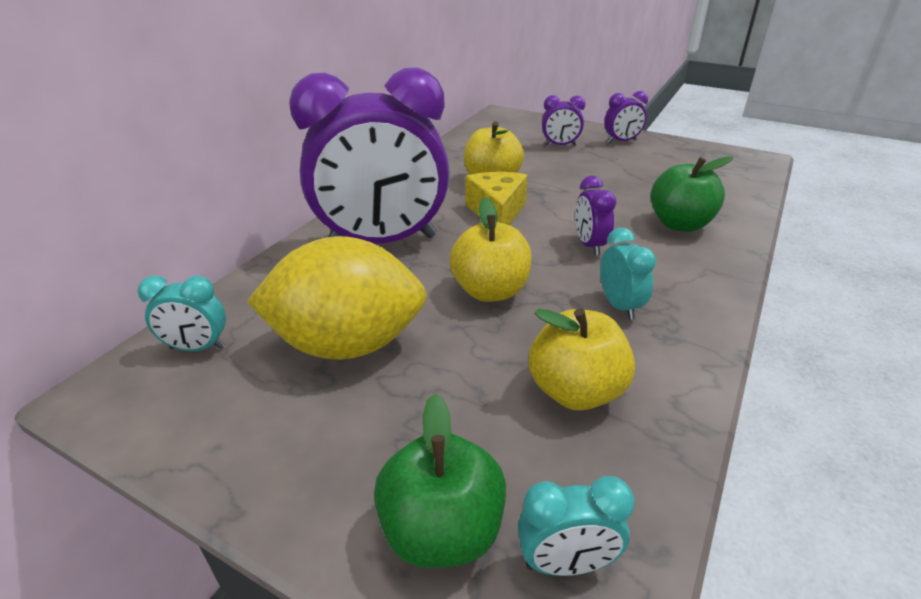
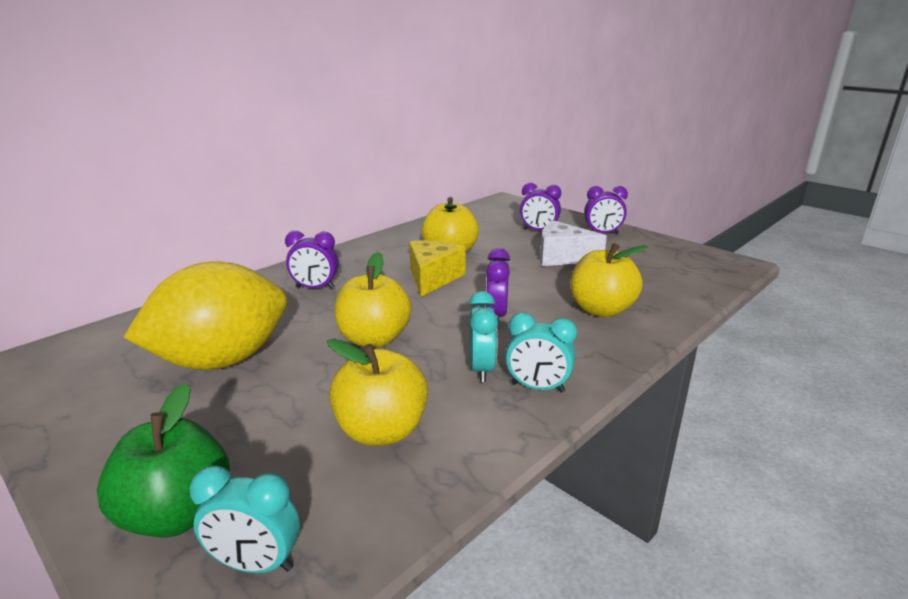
camera: 15 degrees right, 10 degrees down
turquoise clock [138,276,226,351] -> turquoise clock moved to [506,313,577,393]
yellow lemon [247,236,427,360] -> yellow lemon turned 45 degrees counterclockwise [124,262,287,370]
purple clock [289,68,450,243] -> purple clock [285,231,339,289], size x0.40
green apple [651,156,733,232] -> yellow apple [570,243,648,317]
none -> white cheese [540,221,607,266]

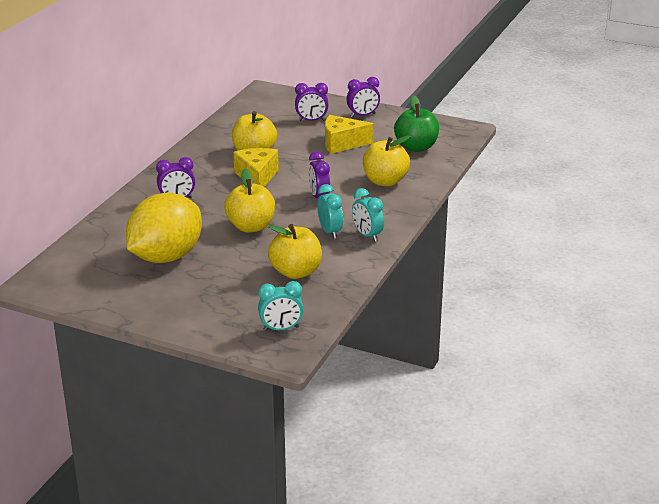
camera: 20 degrees left, 5 degrees up
green apple [97,383,230,538] -> green apple moved to [394,95,439,152]
turquoise clock [506,313,577,393] -> turquoise clock turned 60 degrees clockwise [352,188,384,242]
white cheese [540,221,607,266] -> yellow cheese [325,115,374,154]

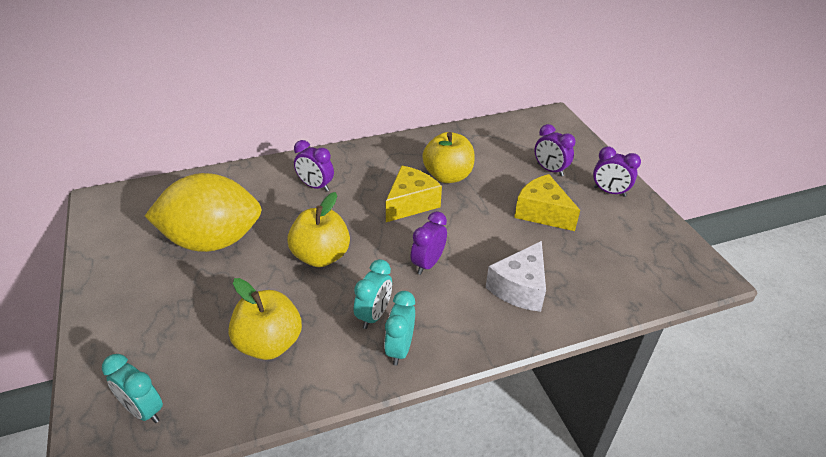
camera: 45 degrees right, 10 degrees up
yellow apple [363,136,411,186] -> white cheese [486,241,546,312]
green apple [394,95,439,152] -> none

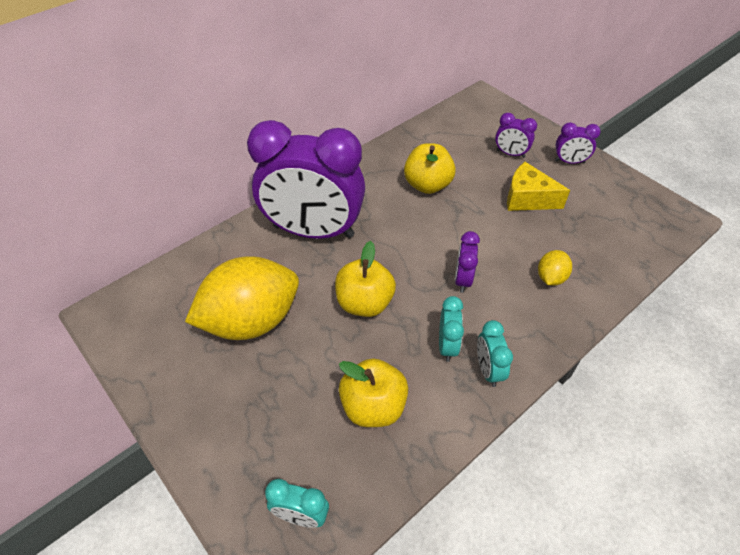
camera: 20 degrees left, 10 degrees up
purple clock [294,140,334,192] -> purple clock [247,120,365,239], size x2.48
yellow cheese [386,166,442,222] -> none
white cheese [486,241,546,312] -> yellow lemon [538,250,572,286]

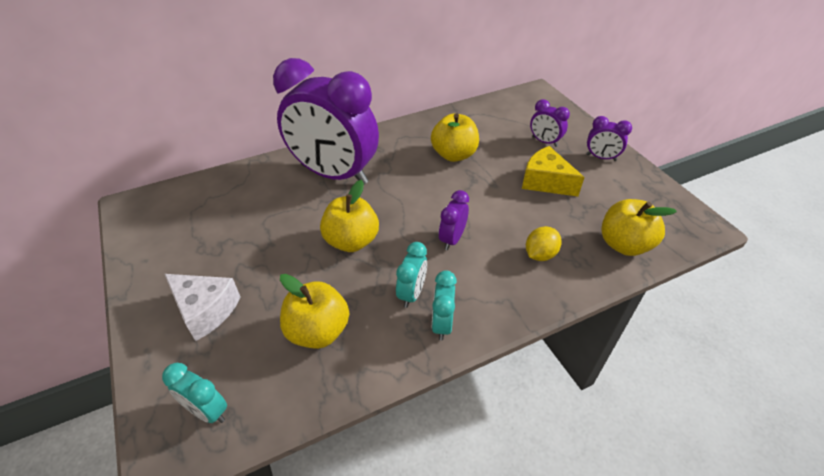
camera: 15 degrees right, 5 degrees down
yellow lemon [185,256,299,340] -> none
none -> white cheese [165,274,240,341]
none -> yellow apple [601,199,677,256]

